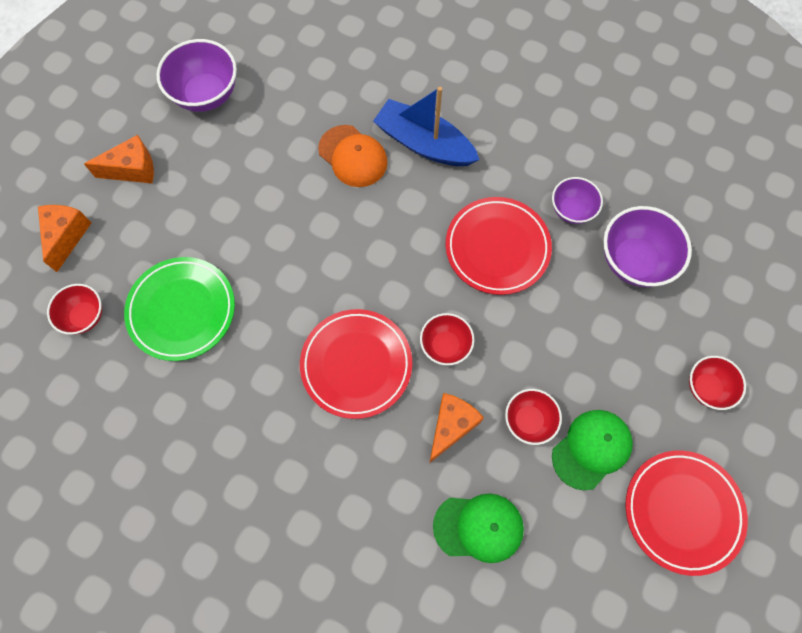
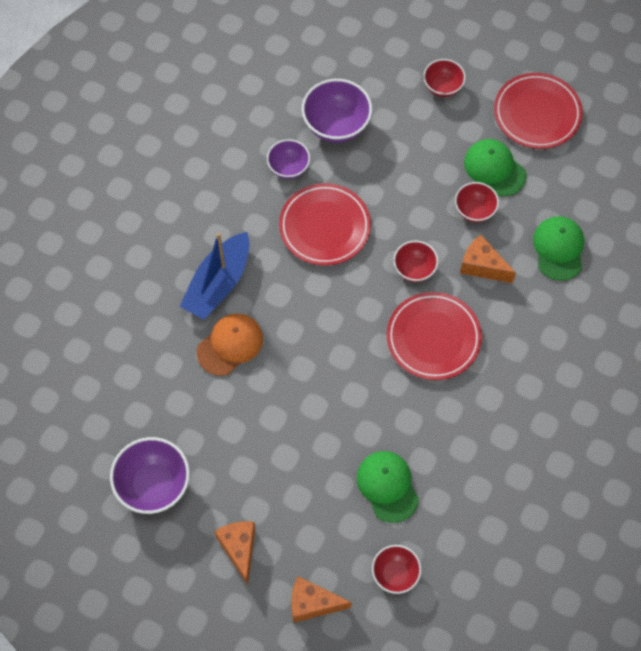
camera: 90 degrees left, 5 degrees down
green plate [124,257,235,361] -> green cap [357,451,419,523]

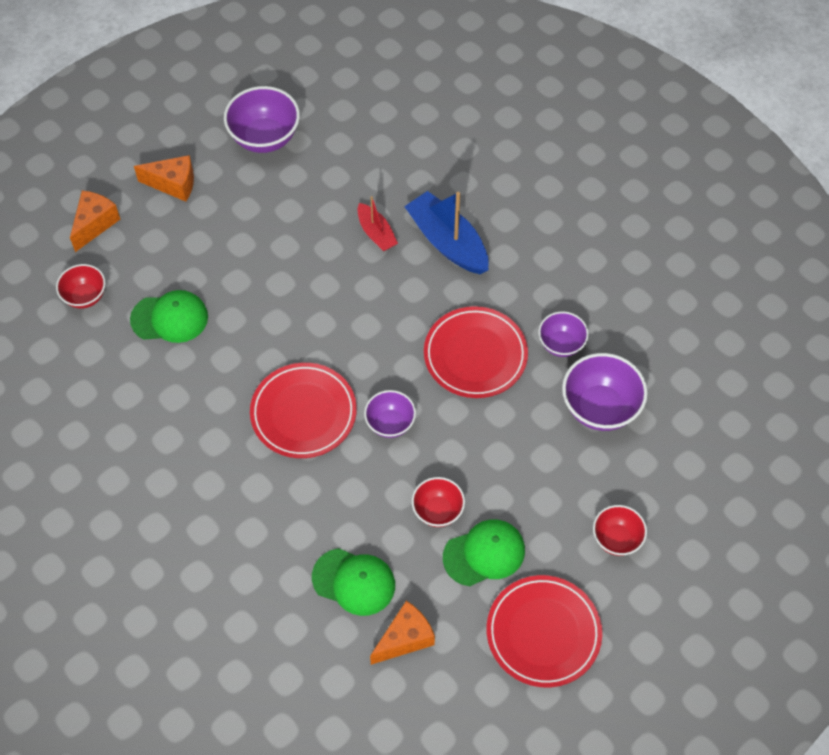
camera: 110 degrees right, 5 degrees down
orange cap [197,314,263,376] -> red boat [358,196,398,251]
red bowl [393,240,438,282] -> purple bowl [364,390,416,438]
orange cheese [460,235,516,283] -> orange cheese moved to [370,601,435,665]

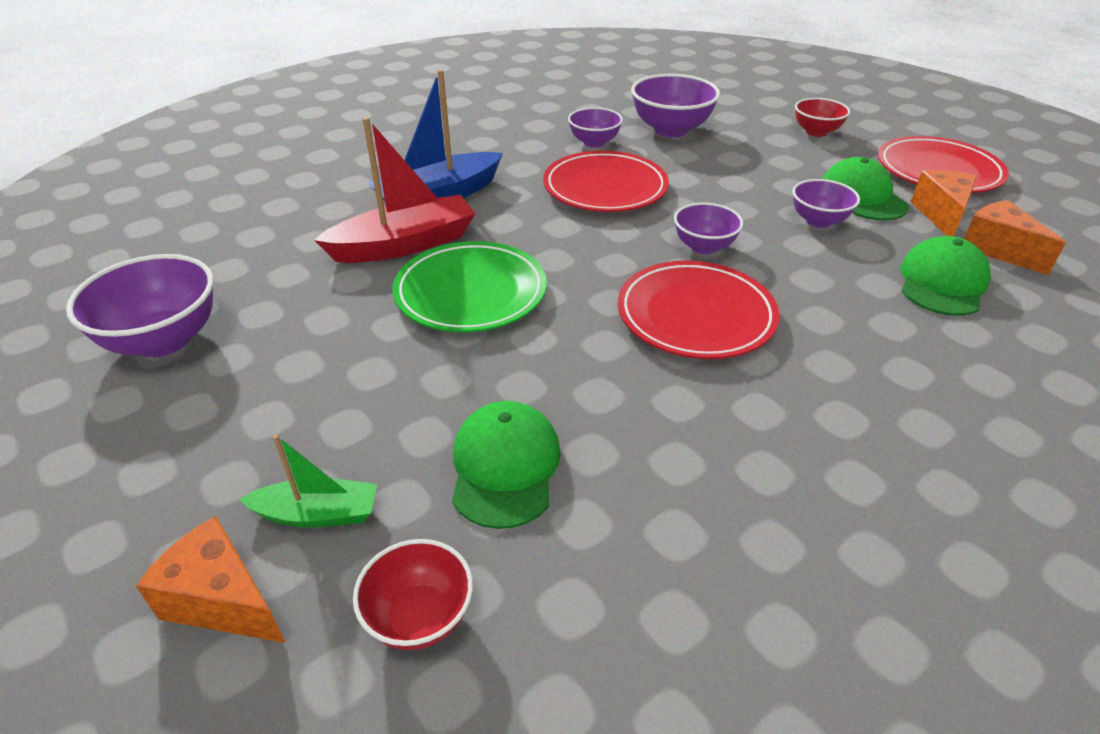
camera: 85 degrees left, 20 degrees down
orange cheese [134,155,194,202] -> orange cheese moved to [911,170,977,236]
red boat [358,196,398,251] -> red boat [314,117,476,263], size x1.76
red bowl [412,477,465,527] -> purple bowl [793,179,860,228]
none -> green boat [239,434,377,528]
none -> green plate [393,241,547,332]

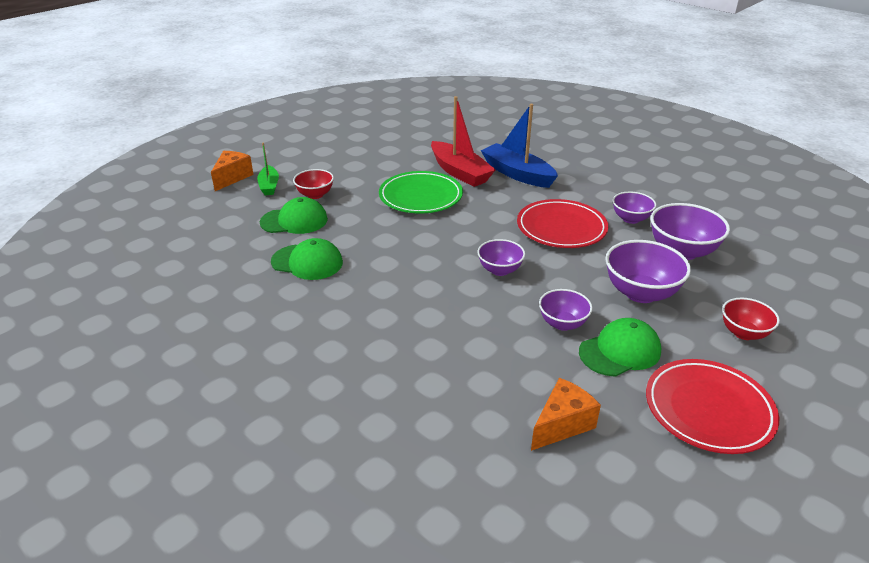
camera: 80 degrees right, 5 degrees down
purple bowl [66,254,214,357] -> purple bowl moved to [605,240,691,303]
red bowl [353,539,473,650] -> red bowl moved to [293,169,334,199]
red plate [618,261,779,359] -> none
green cap [900,236,991,316] -> green cap moved to [271,238,343,280]
orange cheese [911,170,977,236] -> none

